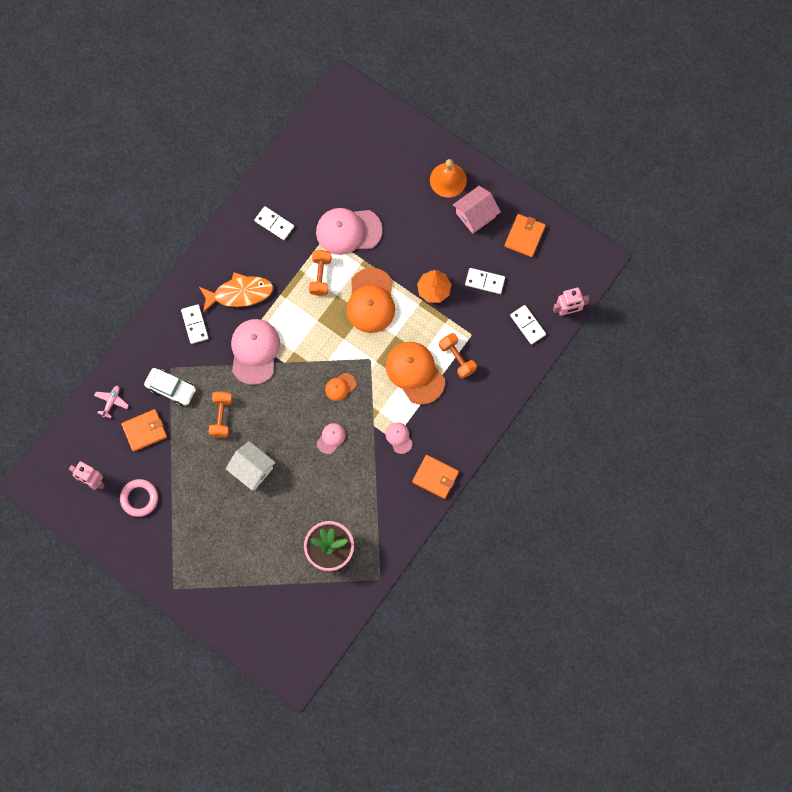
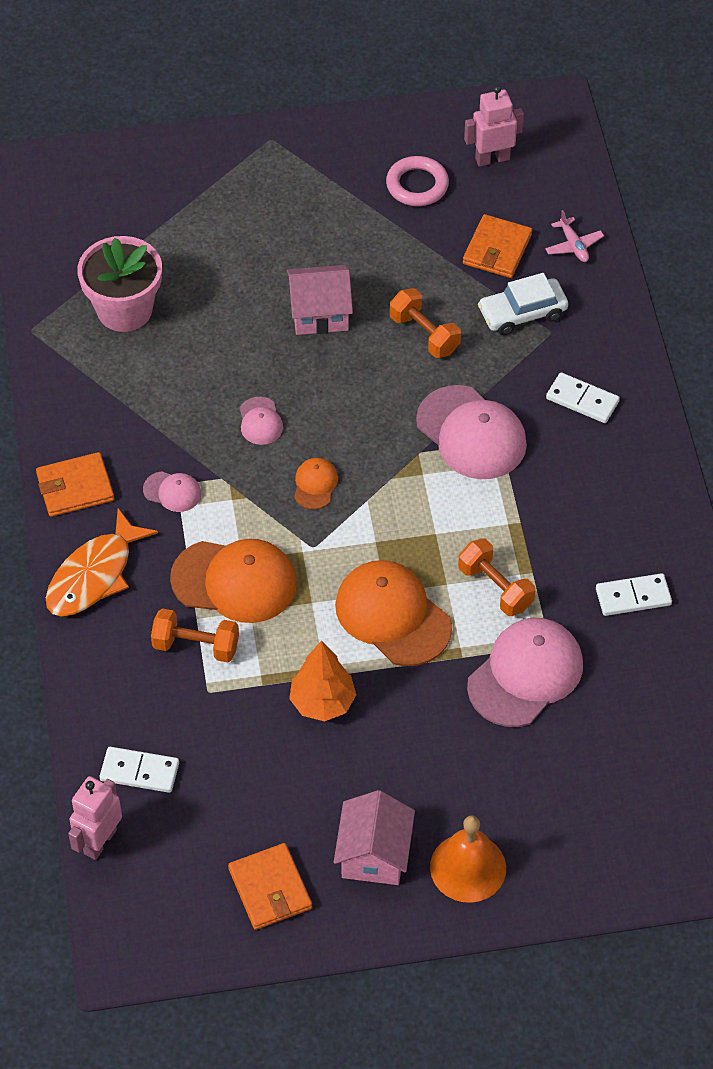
camera: 135 degrees right, 20 degrees down
orange fish [199,272,273,312] -> orange fish moved to [46,508,158,616]
white house [226,441,276,491] -> pink house [287,265,353,335]
white domino [465,268,505,294] -> none

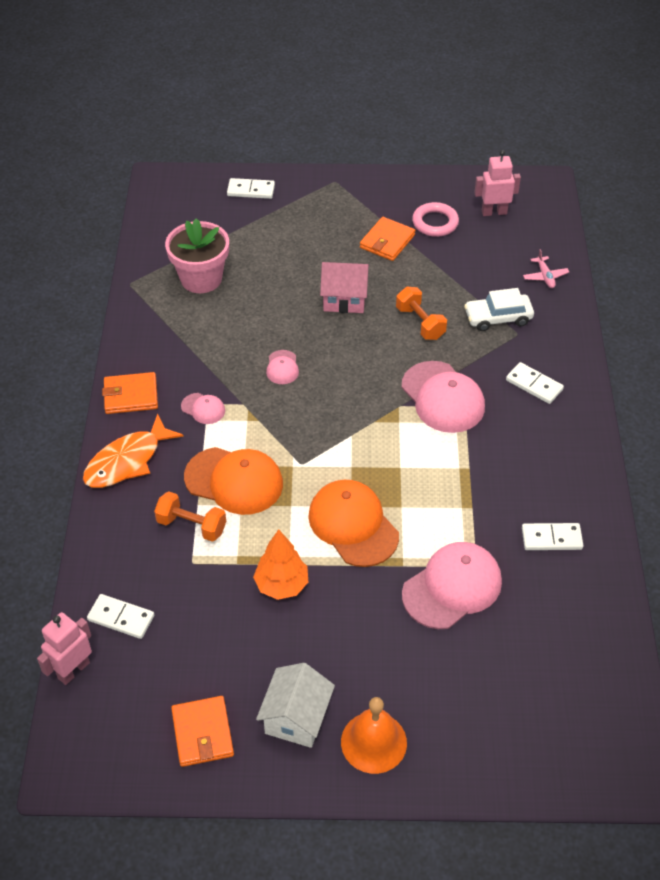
camera: 10 degrees right, 5 degrees down
orange cap [294,458,338,509] -> none
pink house [334,790,415,885] -> white house [256,663,335,748]
orange dumbbell [458,538,536,616] -> none
orange wallet [463,214,532,278] -> orange wallet moved to [360,217,416,261]
none -> white domino [227,178,275,199]

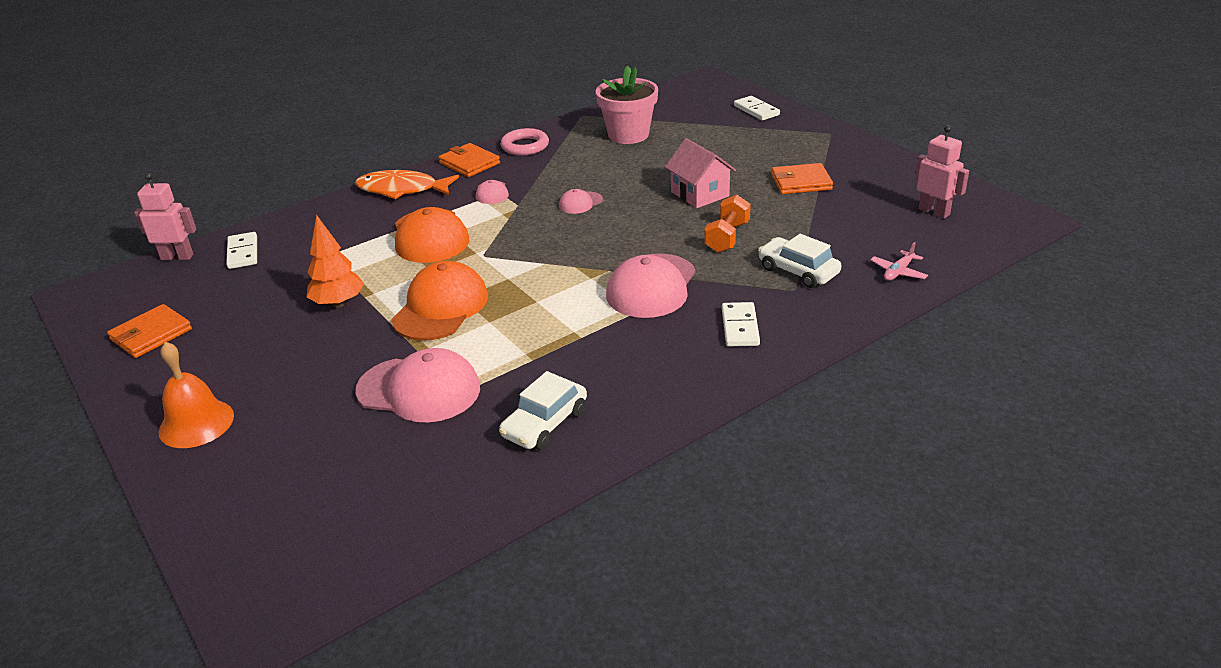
camera: 55 degrees right, 15 degrees down
orange dumbbell [154,491,226,542] -> none
white house [256,663,335,748] -> none
pink ring [412,202,459,237] -> pink ring moved to [501,128,549,155]
white domino [522,523,583,550] -> white car [499,371,587,450]

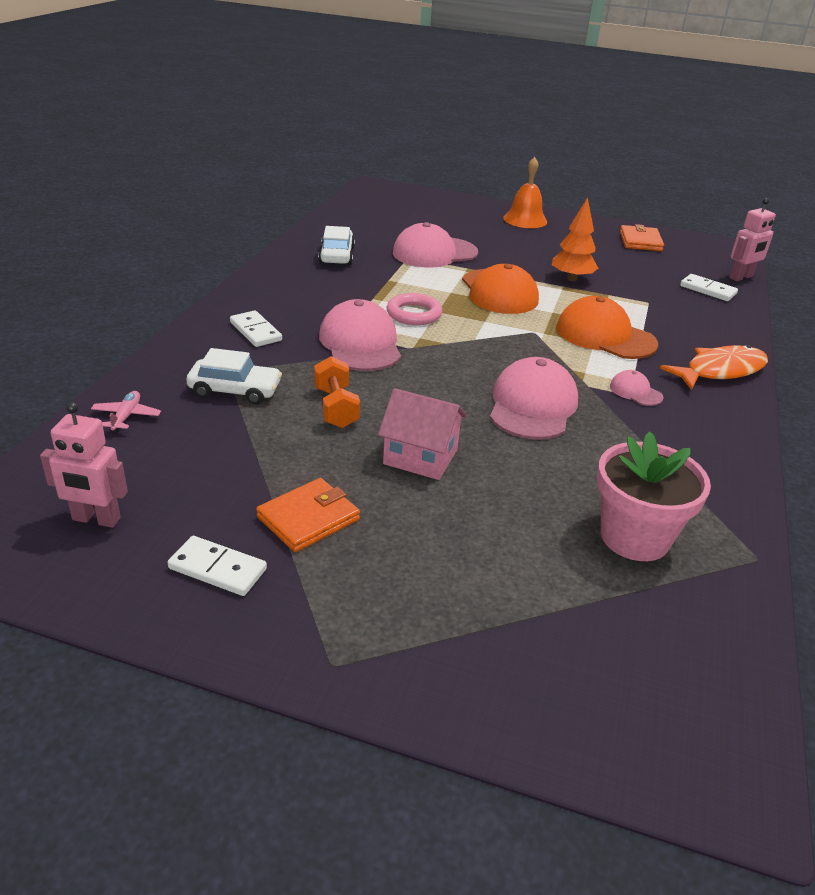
camera: 140 degrees right, 0 degrees up
orange wallet [439,143,500,177] -> none
pink ring [501,128,549,155] -> pink ring moved to [387,293,443,325]
pink cap [559,189,603,214] -> pink cap [490,357,578,440], size x2.08
white domino [734,96,780,121] -> white domino moved to [167,536,267,596]

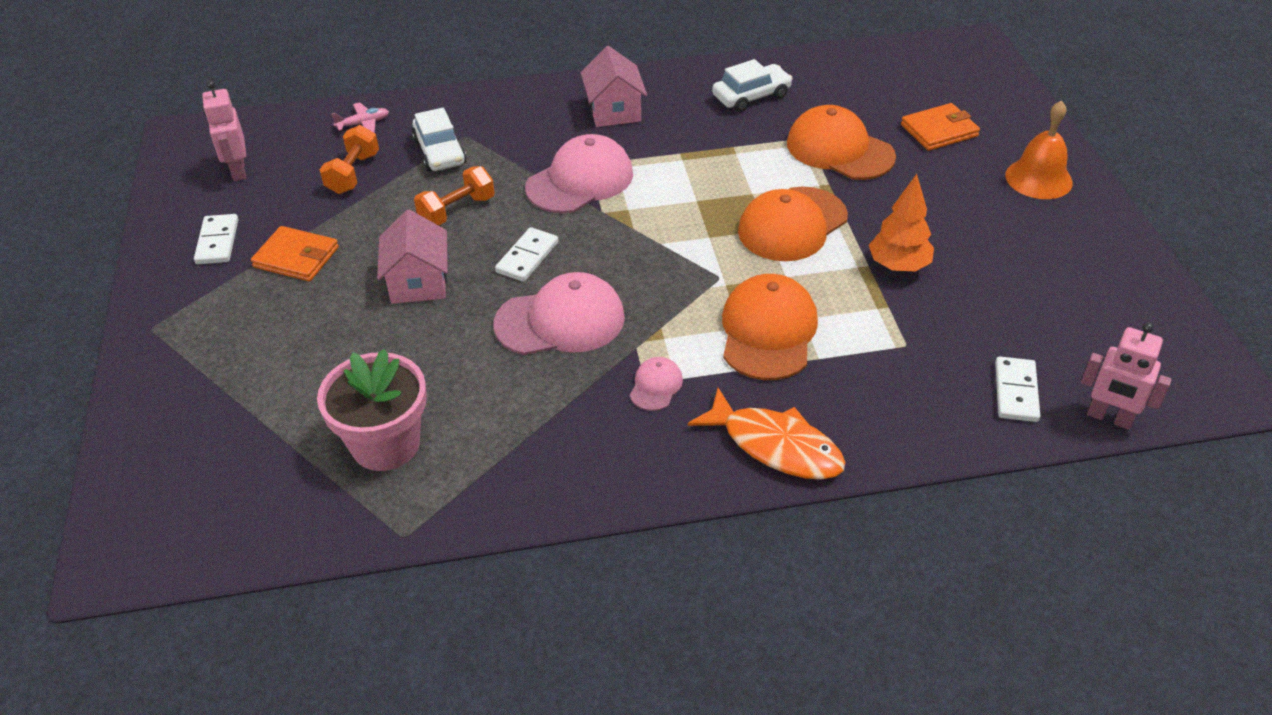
camera: 65 degrees right, 10 degrees up
white domino [230,310,282,347] -> white domino moved to [495,227,559,282]
pink ring [387,293,443,325] -> none
pink cap [393,222,478,268] -> orange cap [787,105,896,180]
orange wallet [620,224,664,251] -> orange wallet moved to [901,103,980,151]
none -> orange dumbbell [320,125,379,194]
none -> pink house [581,46,647,127]

